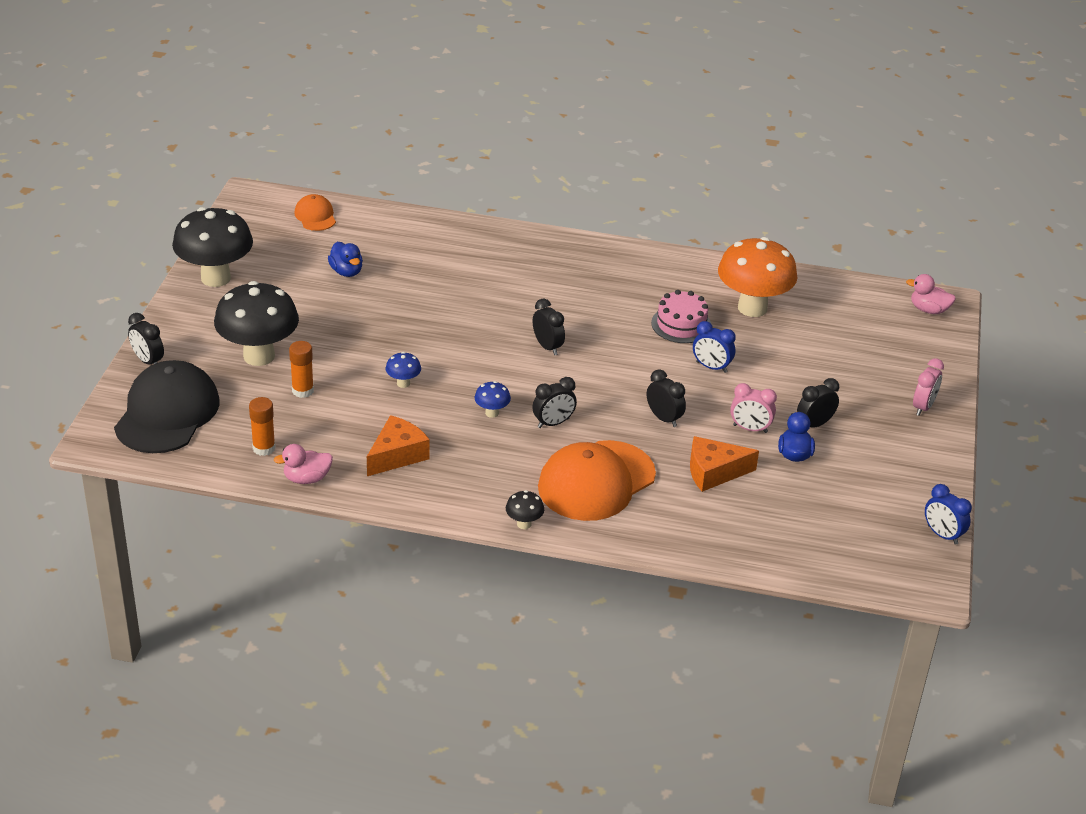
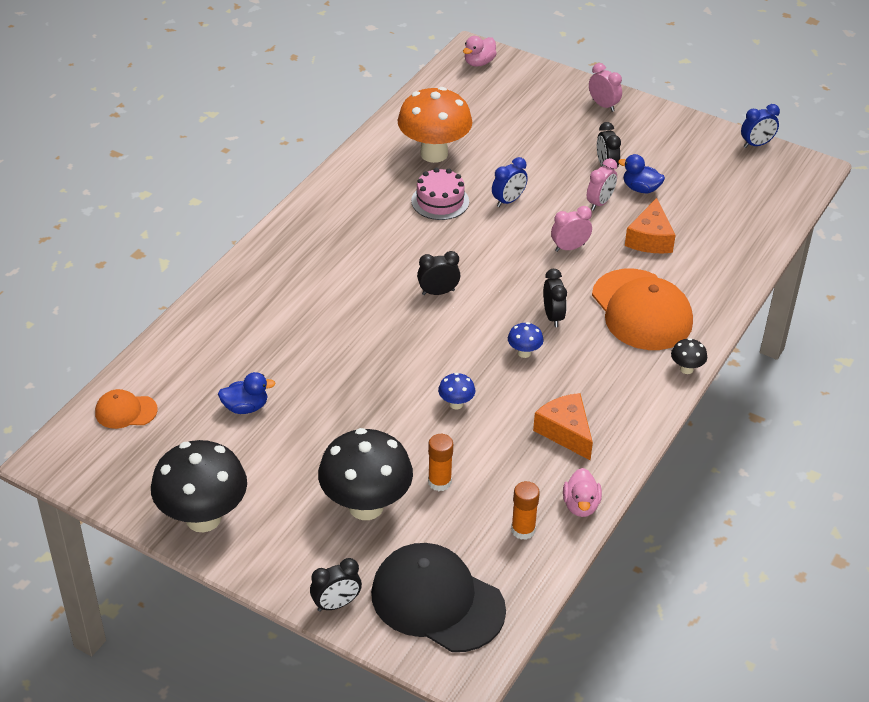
camera: 70 degrees left, 5 degrees up
black clock [647,369,686,427] -> pink clock [551,206,592,252]

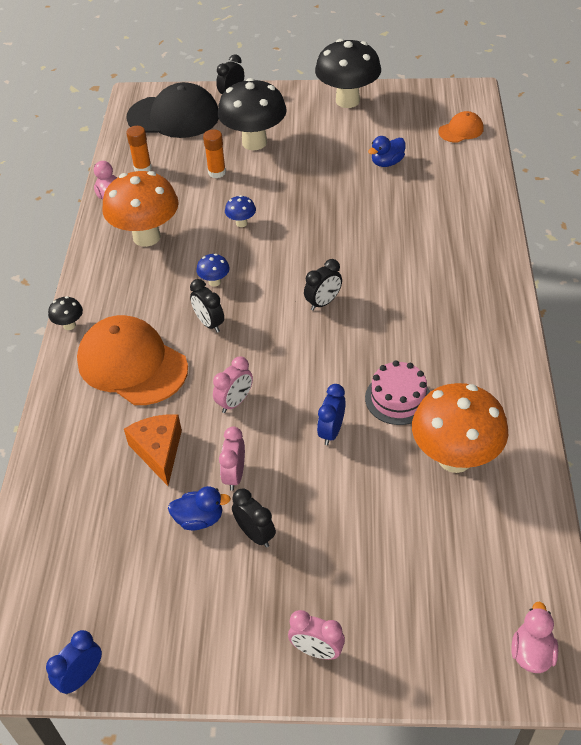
camera: 155 degrees right, 5 degrees up
orange cheese [533,393,593,460] -> orange mushroom [102,171,179,247]

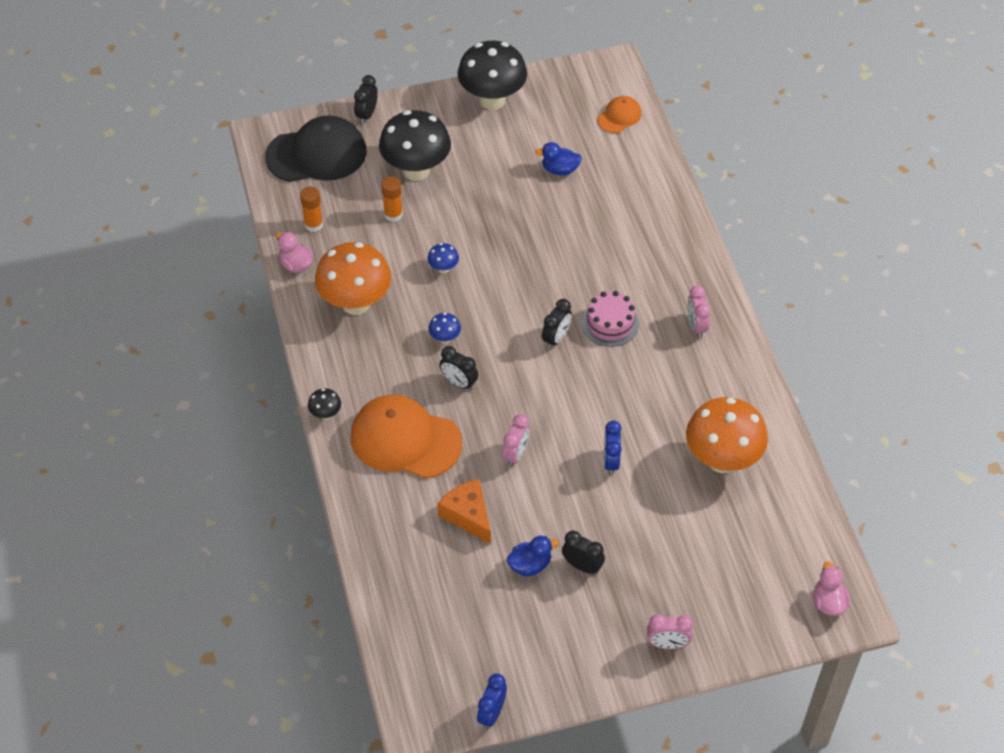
camera: 20 degrees left, 5 degrees up
pink clock [219,427,245,491] -> pink clock moved to [687,286,711,338]
pink cake [365,360,430,425] -> pink cake moved to [582,291,639,347]
blue duck [368,136,405,167] -> blue duck turned 60 degrees clockwise [535,142,582,175]

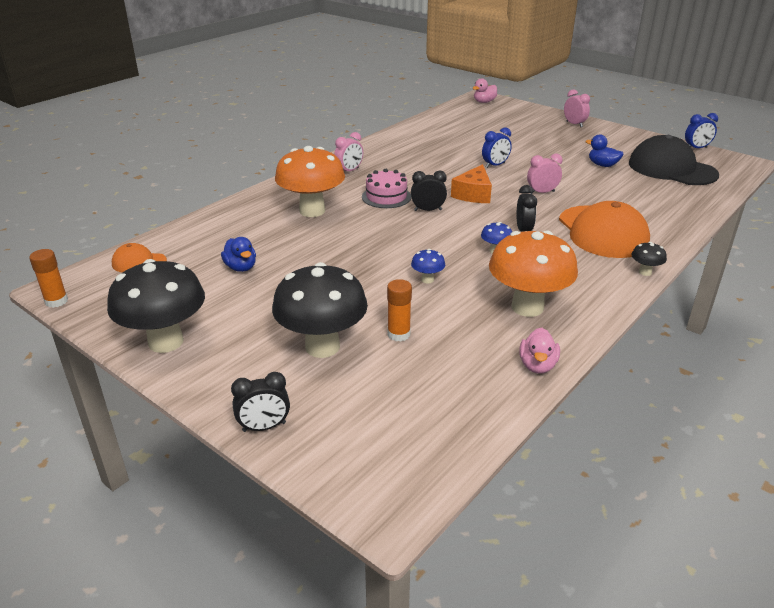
camera: 125 degrees left, 20 degrees down
black cap [265,115,367,182] -> black cap moved to [629,135,719,185]
orange glue stick [300,186,323,232] -> orange glue stick moved to [29,249,68,308]
orange cheese [437,479,491,544] -> orange cheese moved to [451,164,492,203]
black clock [562,531,605,574] -> none
orange mushroom [686,397,768,473] -> orange mushroom moved to [275,146,345,217]

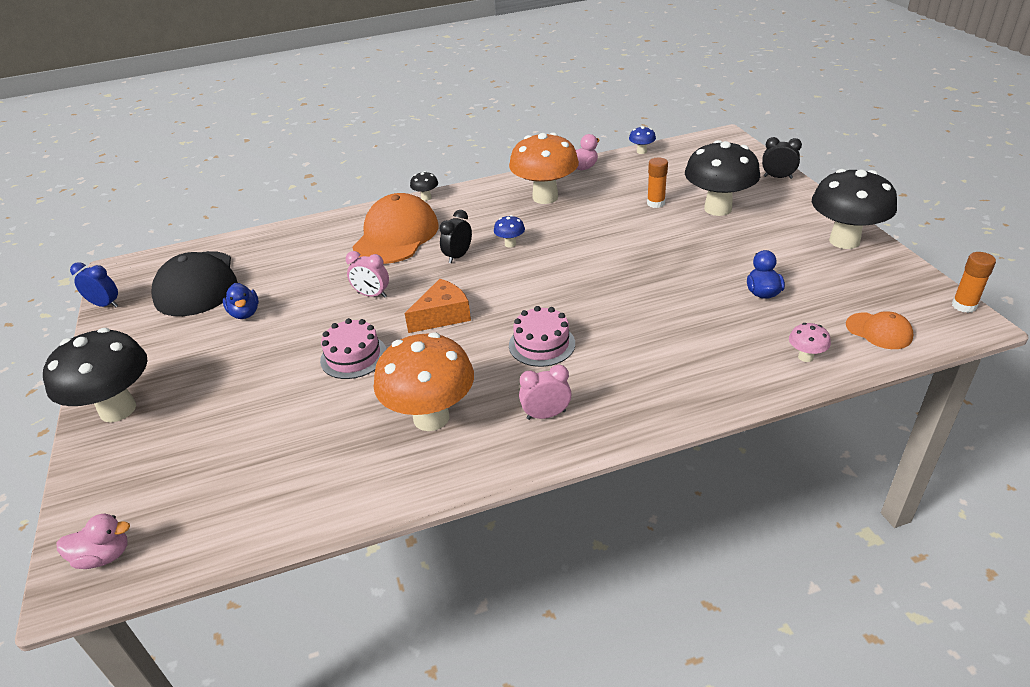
camera: 145 degrees left, 5 degrees up
orange mushroom [275,146,345,217] -> orange mushroom moved to [374,333,474,431]
black clock [411,171,447,211] -> none
blue mushroom [411,249,445,283] -> blue mushroom moved to [629,126,656,154]
blue clock [482,127,512,168] -> pink cake [320,318,386,379]
pink clock [564,89,590,127] -> black mushroom [43,328,147,422]
none -> pink mushroom [789,323,831,362]

